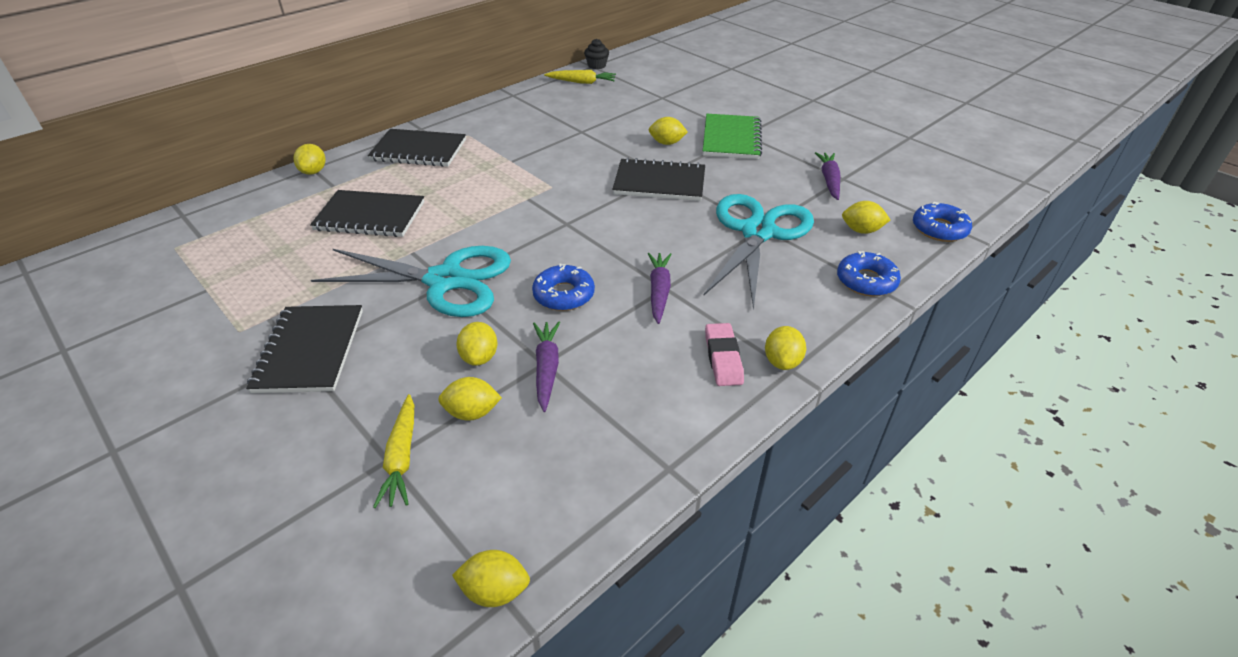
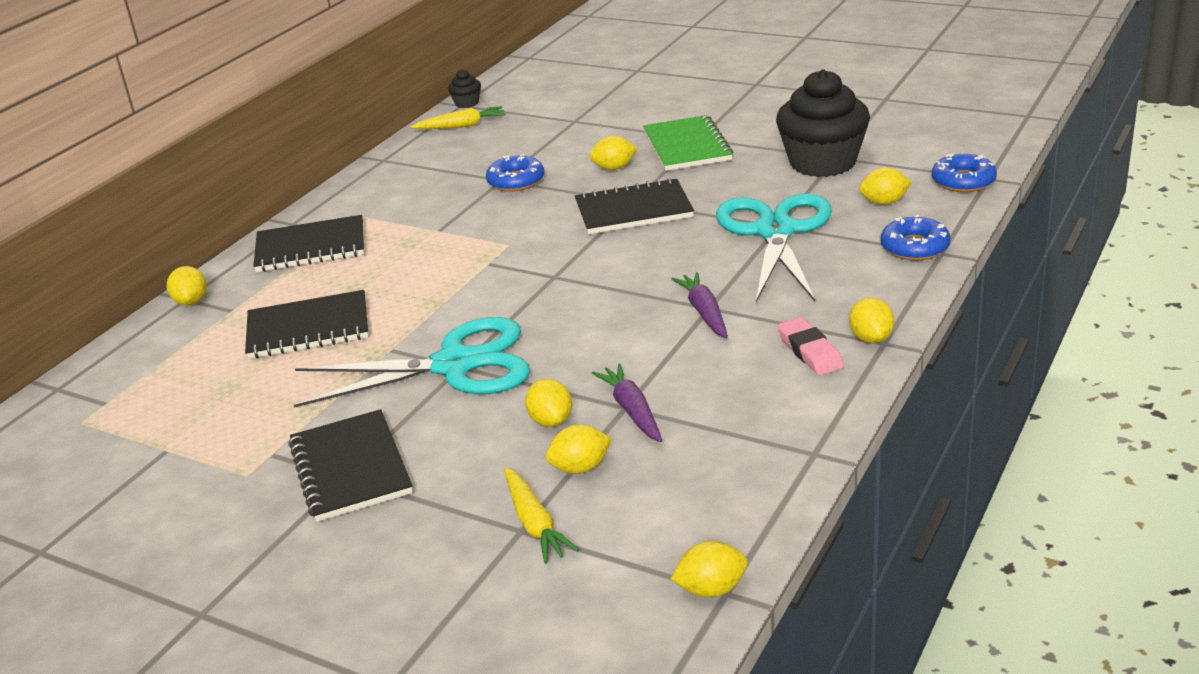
camera: 15 degrees left, 10 degrees down
blue donut [532,264,595,311] -> blue donut moved to [486,154,544,192]
purple carrot [815,152,841,200] -> black cupcake [776,69,870,177]

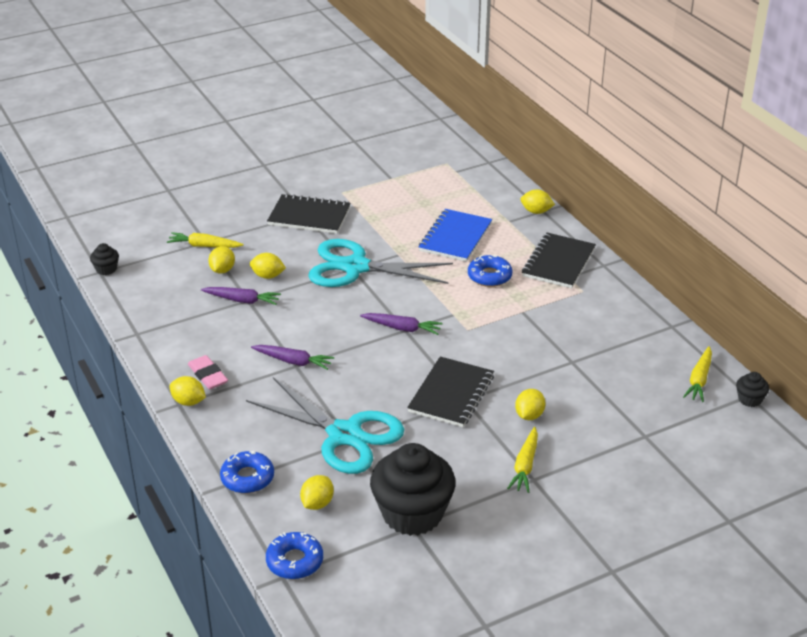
camera: 120 degrees right, 5 degrees up
black notebook [245,290,369,359] -> blue notebook [419,209,492,262]
turquoise scissors [294,317,530,407] -> turquoise scissors turned 75 degrees clockwise [308,239,453,287]
blue donut [486,154,544,192] -> blue donut moved to [468,255,512,287]
green notebook [643,115,733,171] -> yellow carrot [507,427,538,493]
yellow lemon [671,541,748,598] -> black cupcake [90,243,119,275]
pink eraser [777,317,844,376] -> pink eraser turned 45 degrees clockwise [188,355,228,390]
none -> purple carrot [360,313,443,335]

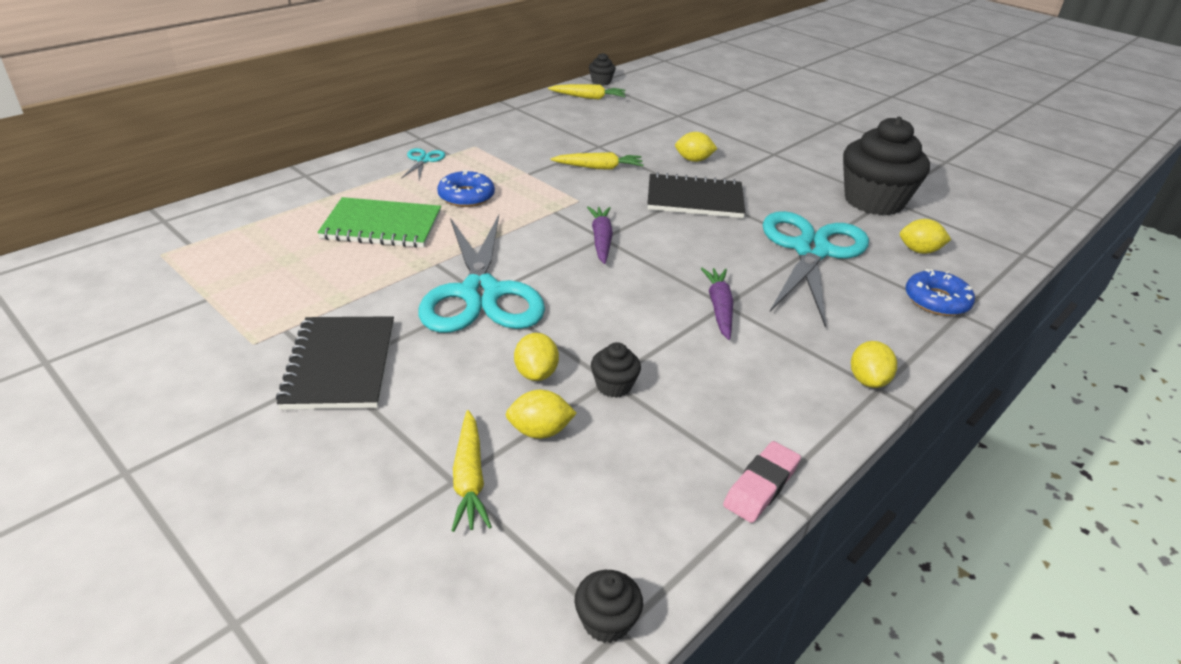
camera: 110 degrees left, 0 degrees up
pink eraser [188,355,228,390] -> pink eraser moved to [723,441,801,523]
purple carrot [201,287,281,305] -> black cupcake [591,342,641,398]
blue donut [266,532,323,579] -> none
blue notebook [419,209,492,262] -> green notebook [317,197,441,248]
yellow carrot [507,427,538,493] -> yellow carrot moved to [551,152,644,170]
yellow lemon [520,189,555,214] -> none
black notebook [522,233,596,288] -> turquoise scissors [401,148,445,180]

